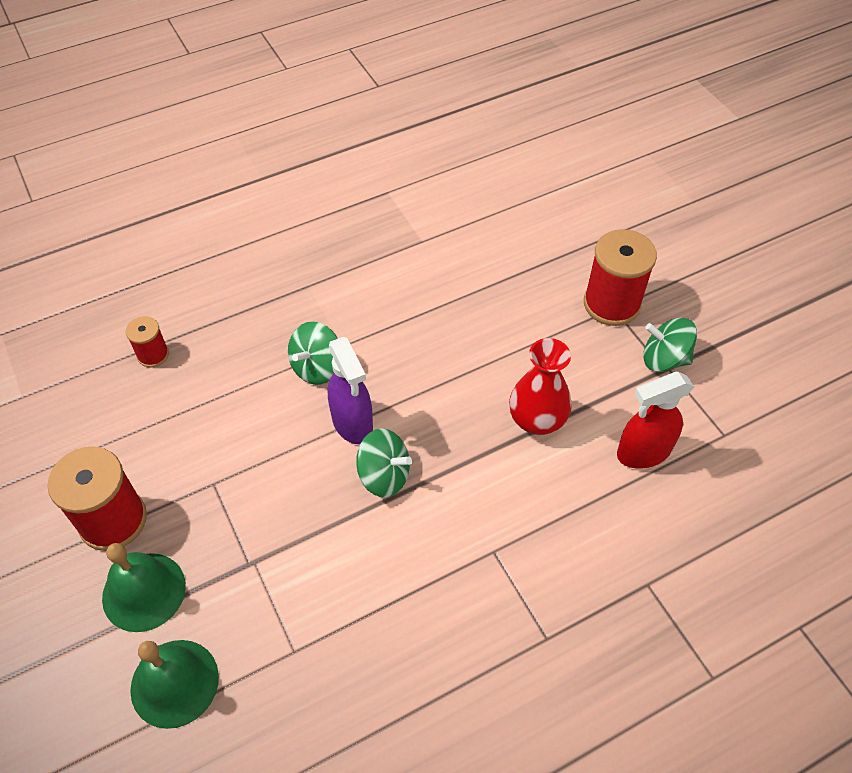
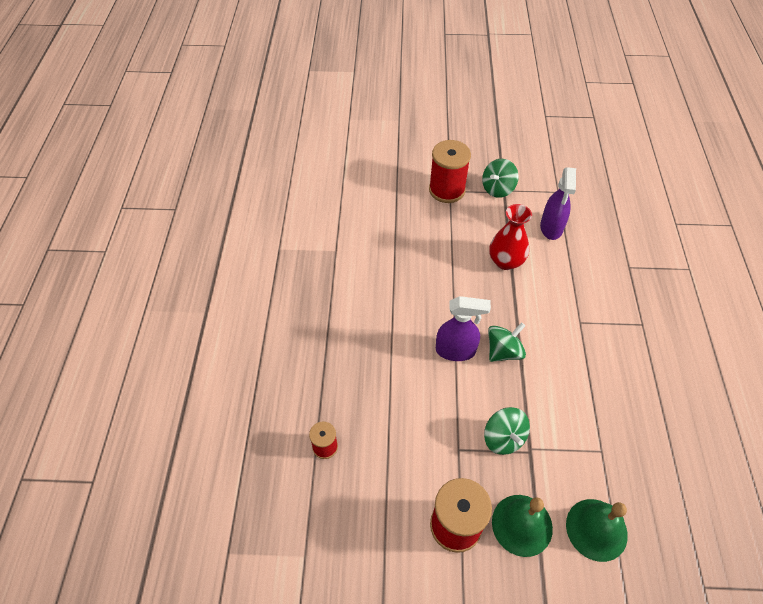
camera: 60 degrees left, 0 degrees up
green spinning top [288,322,338,385] -> green spinning top moved to [484,407,530,455]
red spray bottle [617,372,694,469] -> purple spray bottle [540,167,576,240]

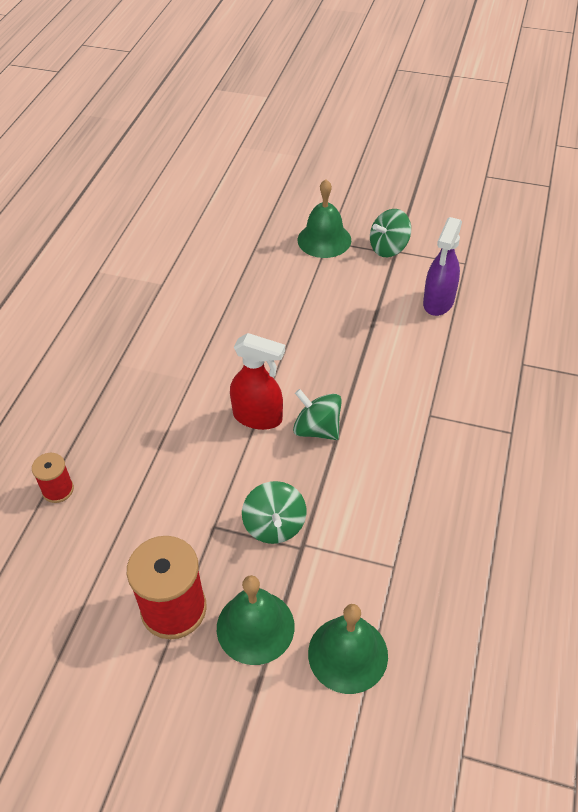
camera: 15 degrees right, 5 degrees down
red spool [429,140,471,203] -> green bell [298,179,351,258]
purple spray bottle [436,296,491,361] -> red spray bottle [230,333,285,430]
green spinning top [488,322,526,362] -> green spinning top turned 120 degrees counterclockwise [293,389,342,440]
red vase [489,204,532,270] -> none

